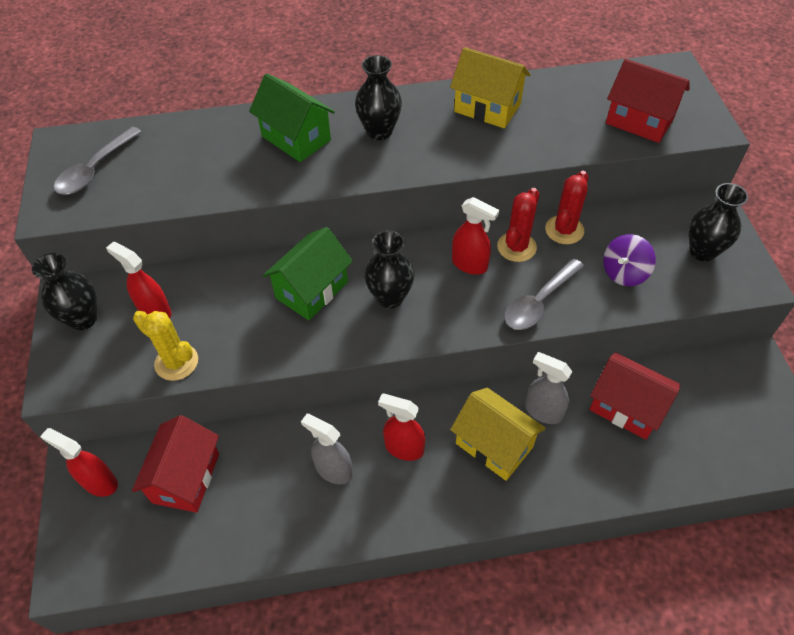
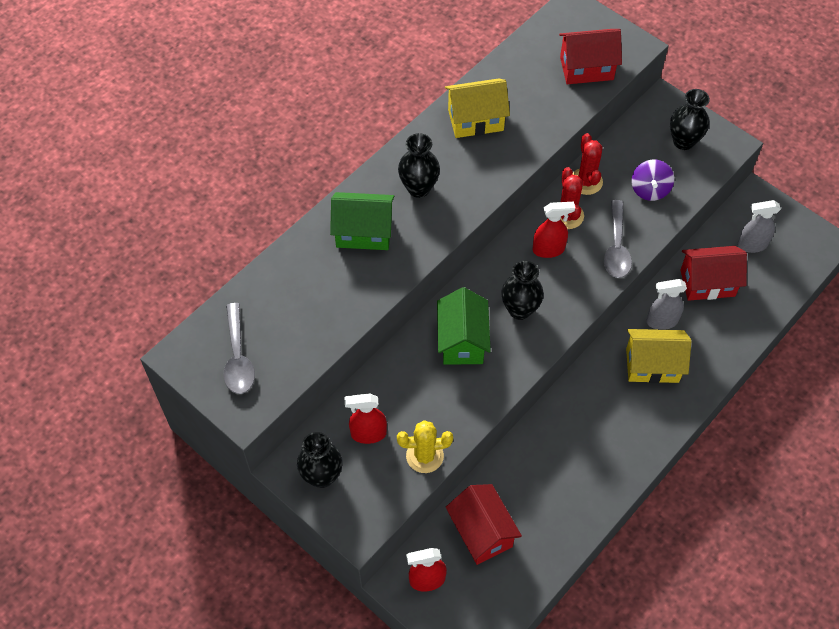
camera: 40 degrees left, 5 degrees up
grey spray bottle [301,414,353,484] -> grey spray bottle moved to [737,200,781,253]
red spray bottle [378,394,425,461] -> none

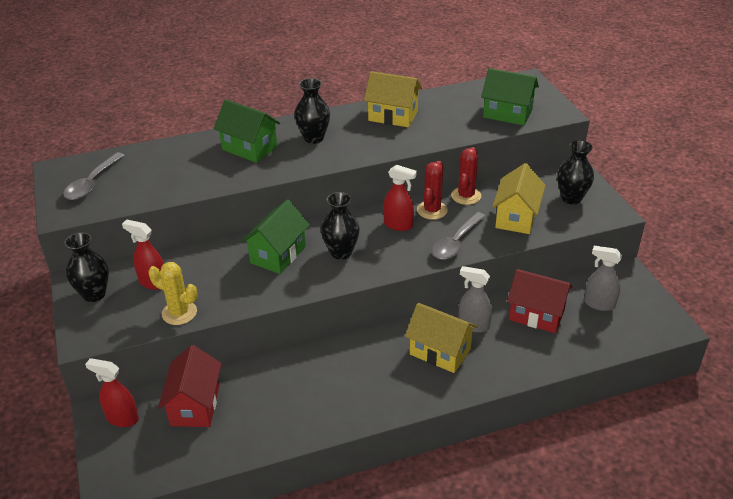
camera: 30 degrees right, 20 degrees down
red house [559,29,622,84] -> green house [481,68,539,125]
purple spinning top [632,159,674,201] -> yellow house [492,163,546,234]

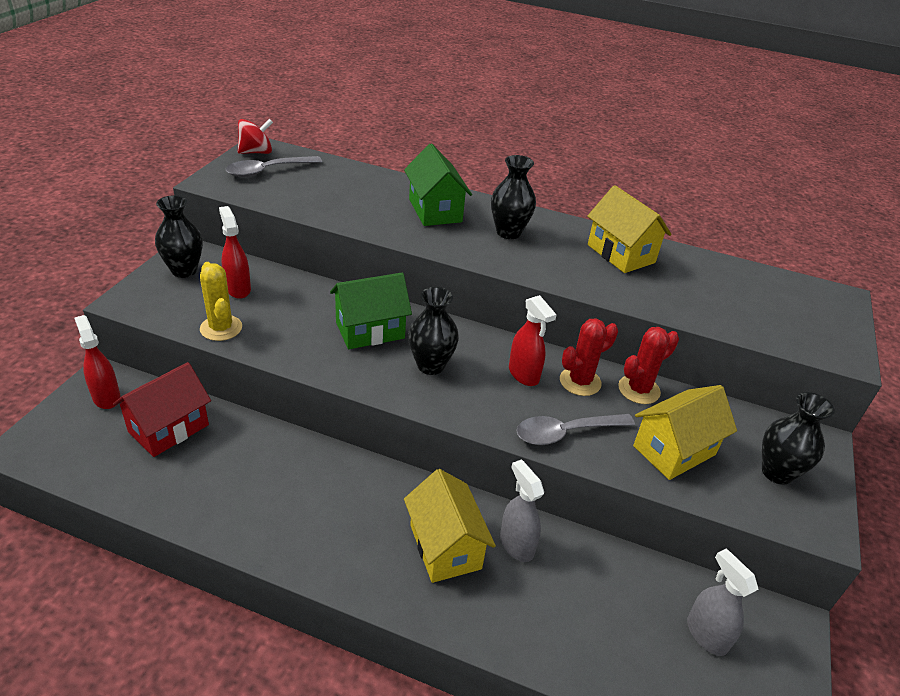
camera: 35 degrees right, 0 degrees up
green house [481,68,539,125] -> none
red house [507,269,573,333] -> none
none -> red spinning top [238,119,273,154]

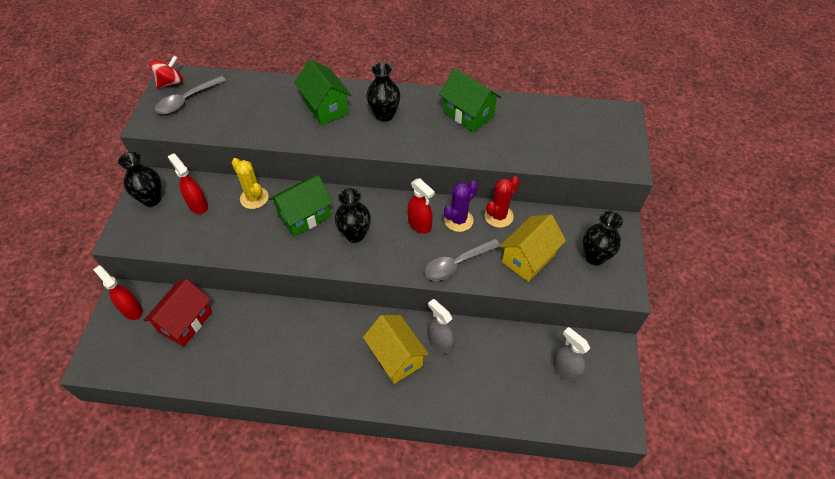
camera: 10 degrees left, 15 degrees up
yellow cactus [200,262,242,341] -> yellow cactus moved to [231,158,269,209]
red cactus [560,318,618,396] -> purple cactus [444,181,478,232]
yellow house [587,185,672,273] -> green house [439,68,501,132]

